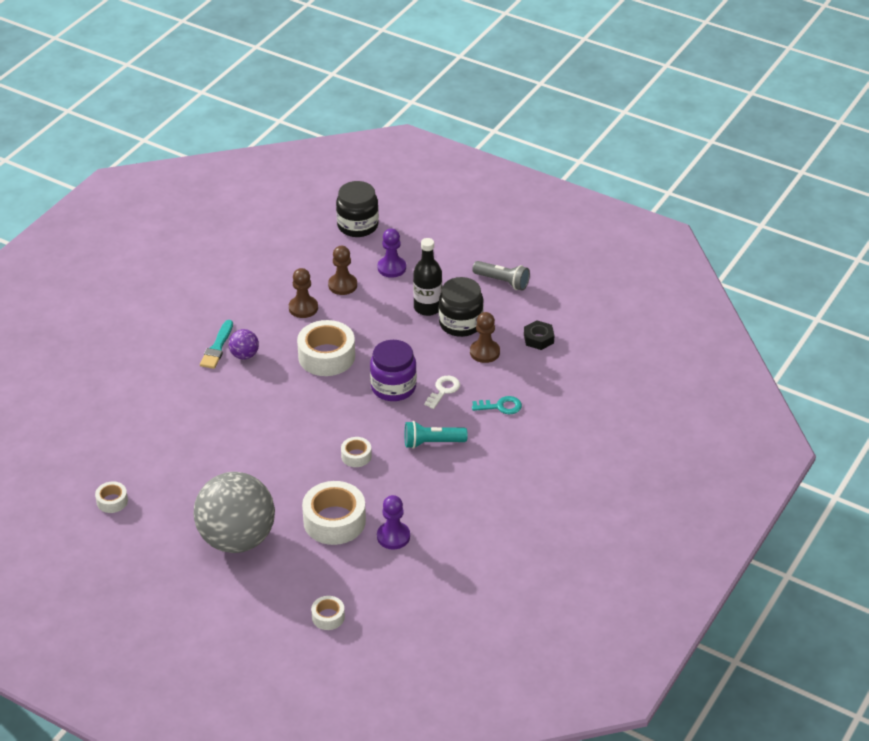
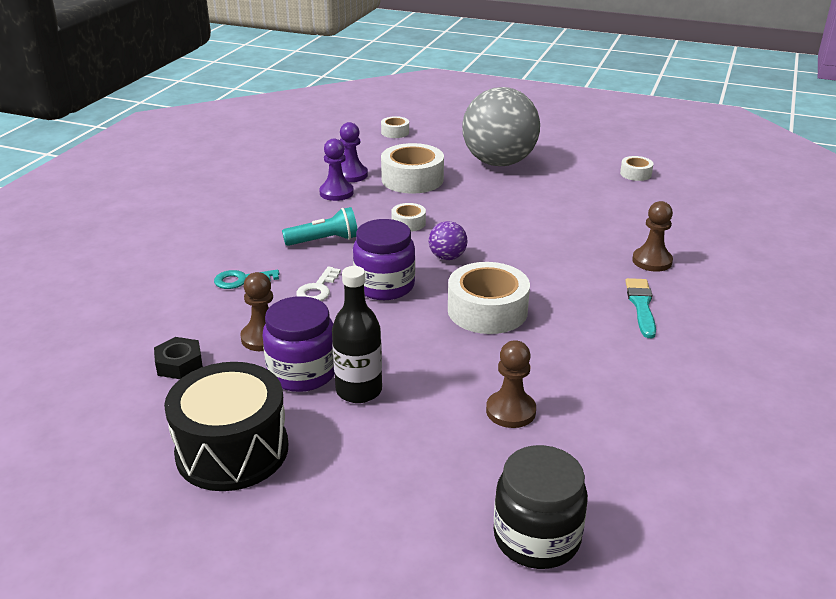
camera: 170 degrees right, 10 degrees down
purple ball [229,329,259,360] -> purple ball moved to [429,221,467,260]
brown pawn [289,268,318,318] -> brown pawn moved to [632,201,673,272]
purple pawn [378,228,406,278] -> purple pawn moved to [319,138,354,201]
black jar [439,277,484,337] -> purple jar [263,296,335,392]
grey flashlight [472,261,530,291] -> black drum [164,362,288,491]

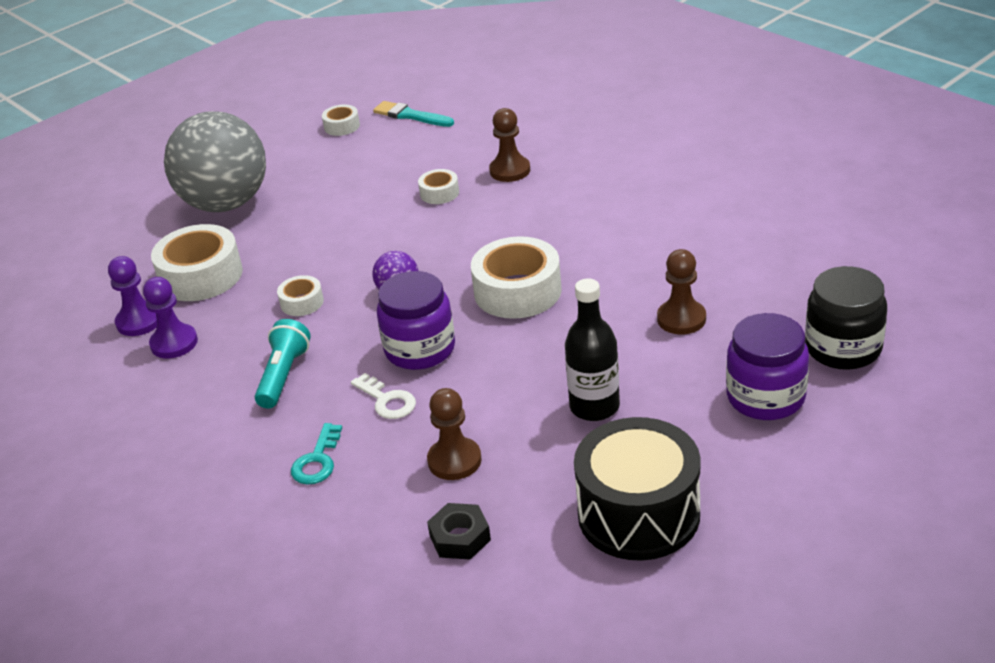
camera: 60 degrees left, 5 degrees up
purple jar [263,296,335,392] -> purple jar moved to [726,313,809,420]
white tape [381,116,409,138] -> white tape moved to [418,169,459,204]
turquoise brush [625,278,656,338] -> turquoise brush moved to [373,101,454,127]

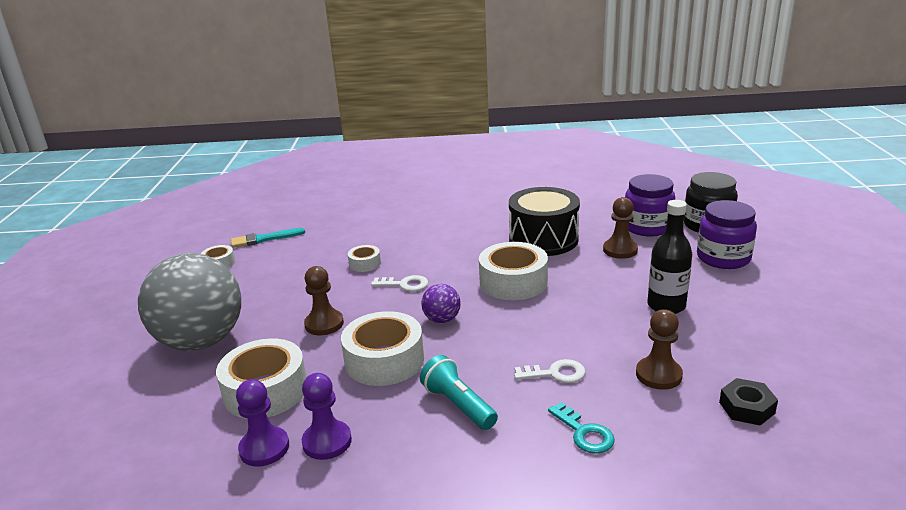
camera: 50 degrees left, 10 degrees down
white tape [277,275,324,316] -> white tape [341,311,424,386], size x1.99
purple jar [377,271,455,370] -> purple jar moved to [625,174,675,237]
brown pawn [489,108,530,182] -> brown pawn moved to [304,266,344,335]
black drum [574,417,701,561] -> black drum moved to [509,187,580,256]
none -> white key [371,275,428,291]

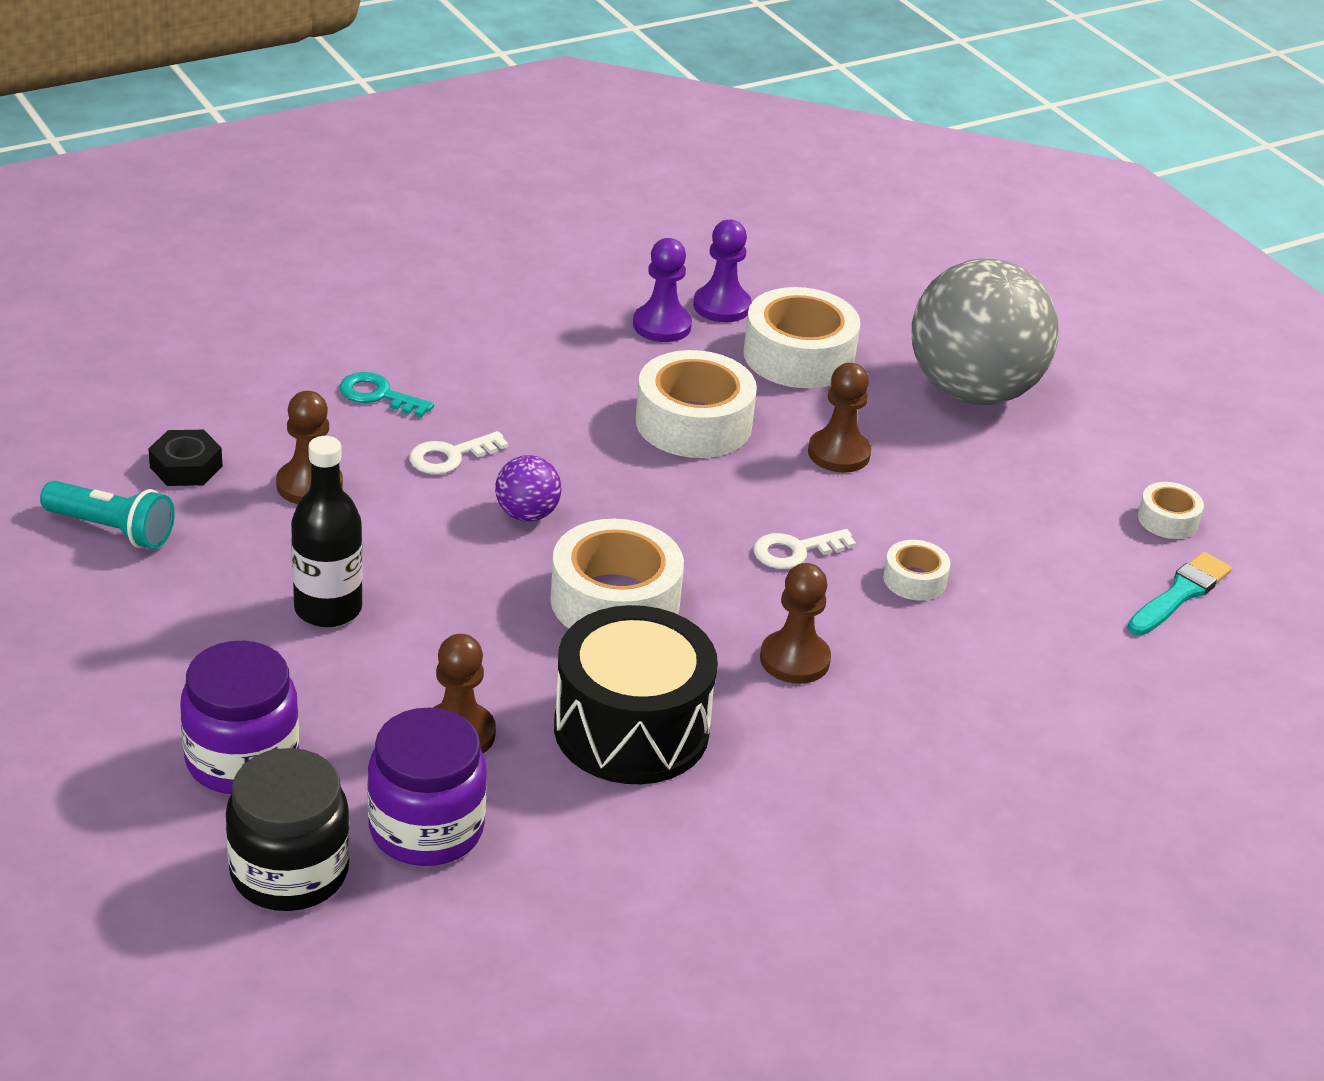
camera: 145 degrees right, 10 degrees up
turquoise flashlight [420,355,498,430] -> turquoise flashlight moved to [40,481,175,549]
purple ball [421,284,461,323] -> purple ball moved to [495,455,562,522]
none -> brown pawn [760,563,831,684]

